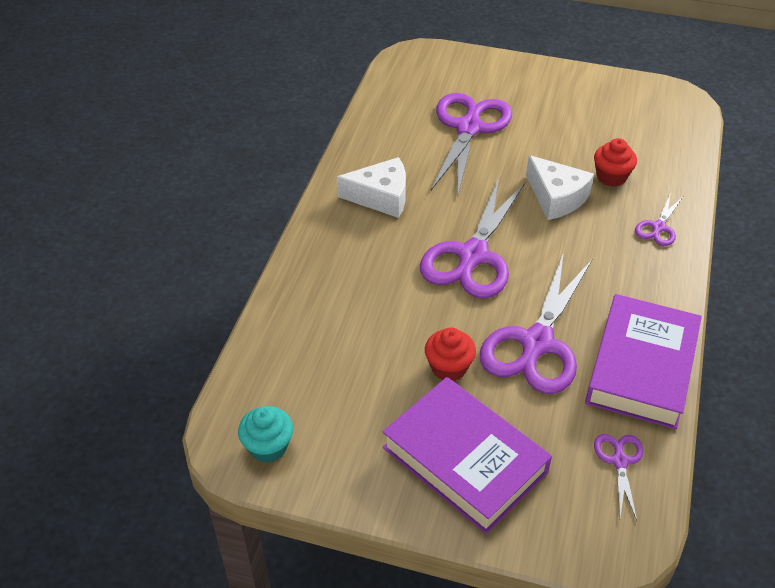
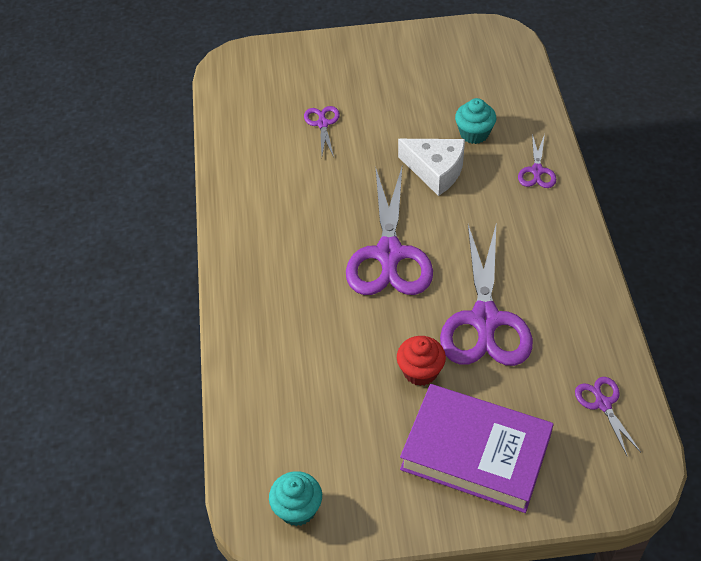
camera: 20 degrees left, 5 degrees up
white cheese [337,157,406,218] -> none
purple scissors [431,93,512,195] -> purple scissors [304,106,340,157], size x0.47
purple book [585,294,702,429] -> none
red cupcake [594,138,637,187] -> turquoise cupcake [455,98,496,144]

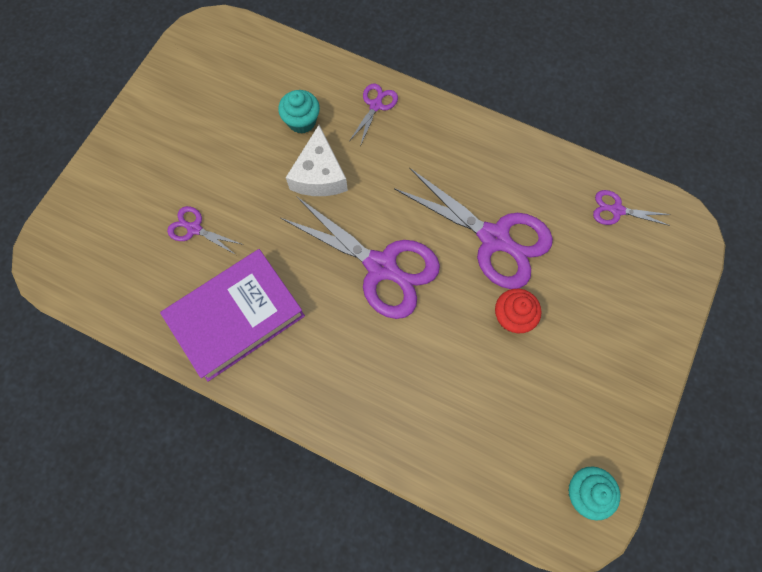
camera: 60 degrees left, 20 degrees up
white cheese [398,139,465,196] -> white cheese turned 120 degrees clockwise [286,125,348,196]
purple book [400,384,554,513] -> purple book moved to [160,249,305,382]
purple scissors [518,134,556,188] -> purple scissors turned 105 degrees counterclockwise [350,84,398,146]

